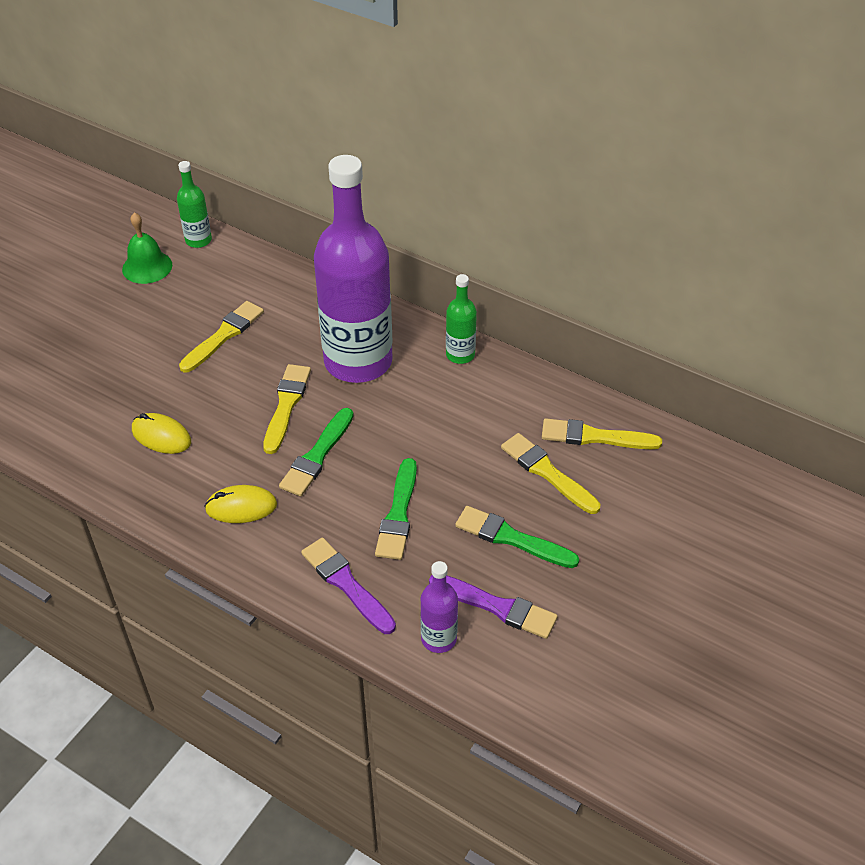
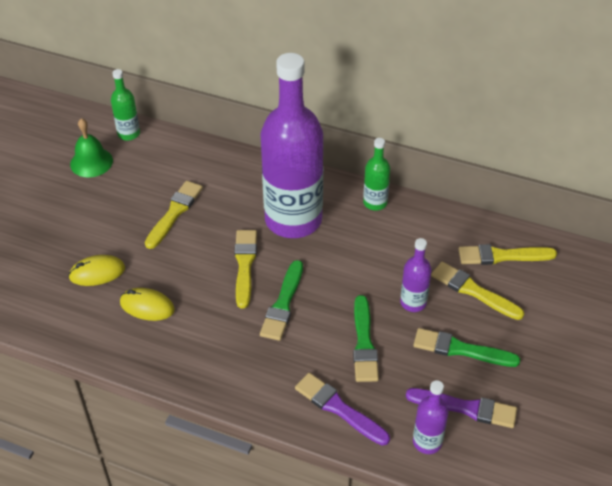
camera: 10 degrees left, 0 degrees up
yellow mouse [204,485,277,523] -> yellow mouse moved to [68,255,125,286]
none -> purple bottle [400,238,432,312]

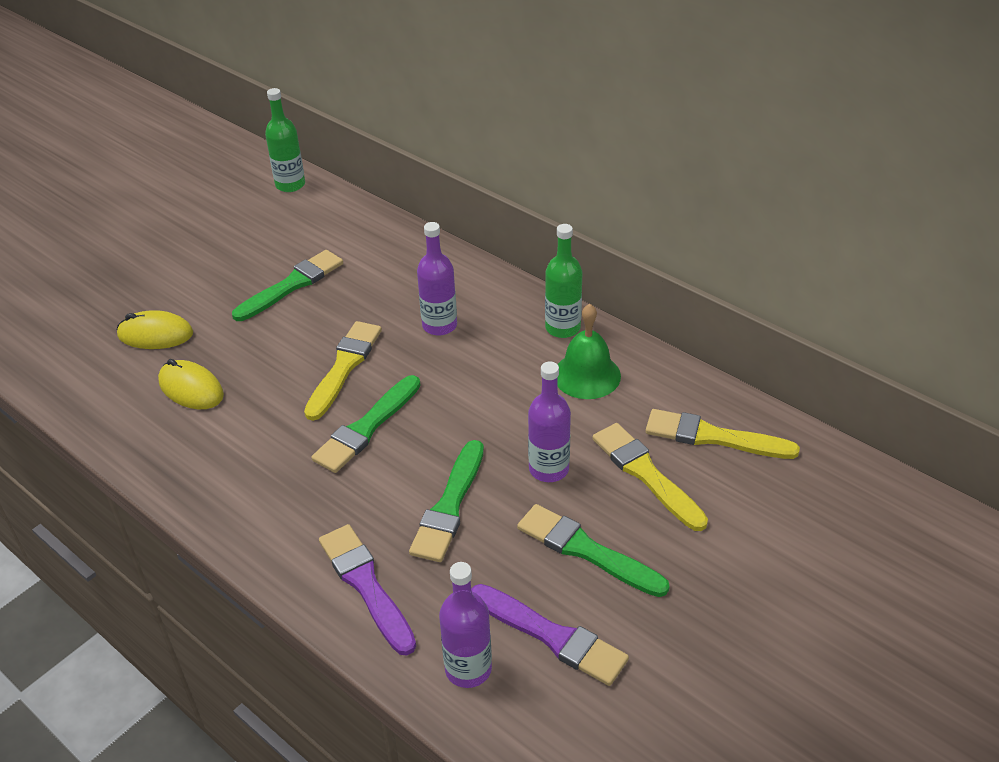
camera: 20 degrees right, 5 degrees down
green bell [70,118,113,177] -> green bell moved to [557,304,621,399]
yellow brush [145,181,203,249] -> green brush [232,250,343,321]
purple bottle [260,53,323,238] -> purple bottle [417,222,457,336], size x0.43

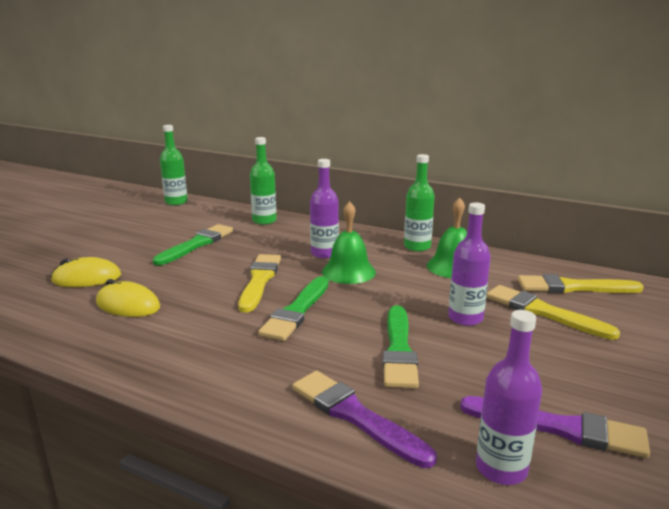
camera: 15 degrees left, 20 degrees down
green brush [517,504,670,597] -> none
none -> green bottle [250,137,277,225]
none -> green bell [322,201,376,284]

